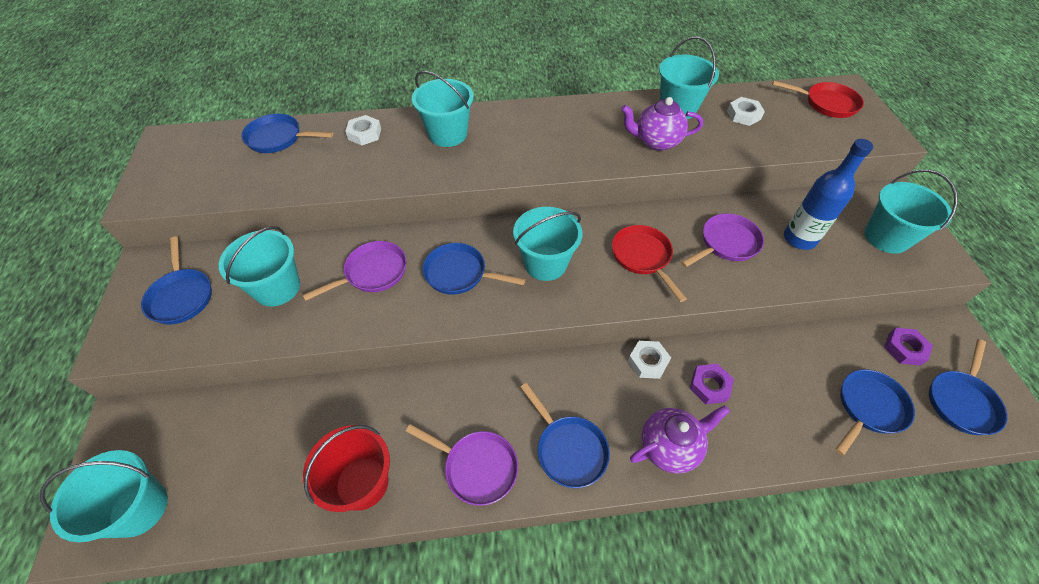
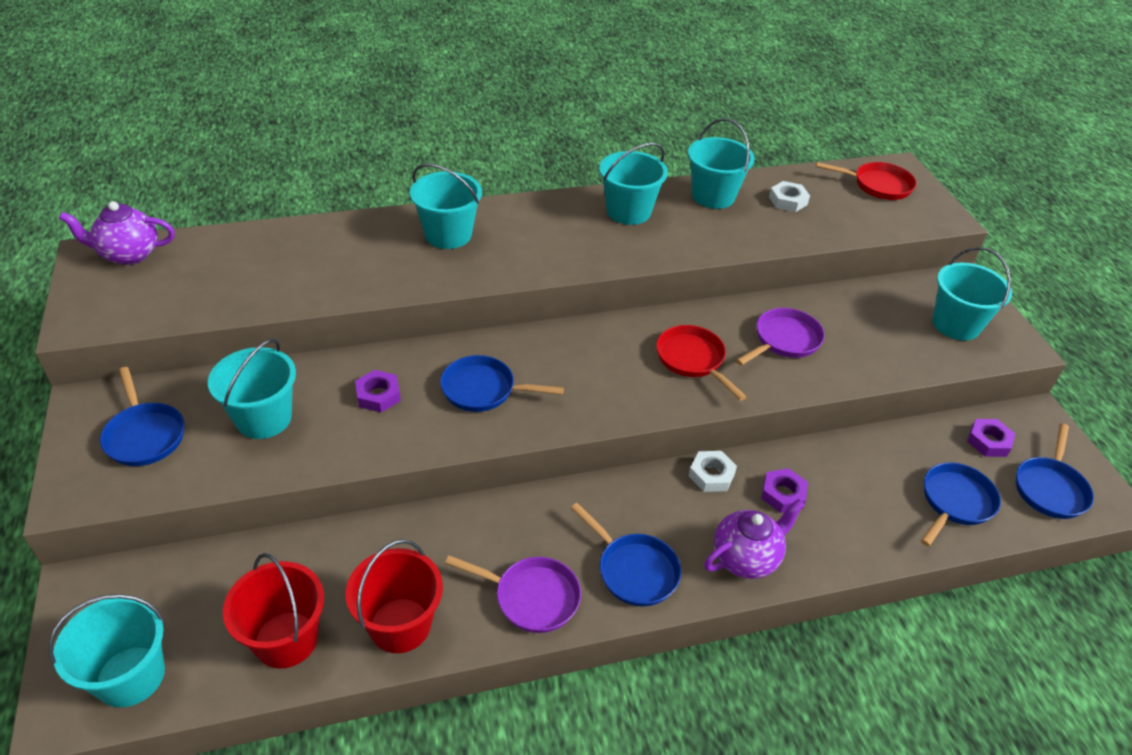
camera: 10 degrees left, 10 degrees down
blue pan [242,114,334,153] -> none
purple pan [302,241,407,301] -> purple nut [355,370,401,412]
white nut [345,115,381,145] -> none
turquoise bucket [513,207,582,281] -> turquoise bucket moved to [599,143,668,225]
purple teapot [621,97,703,151] -> purple teapot moved to [59,201,175,265]
blue bottle [784,139,873,250] -> none
none -> red bucket [223,553,324,669]

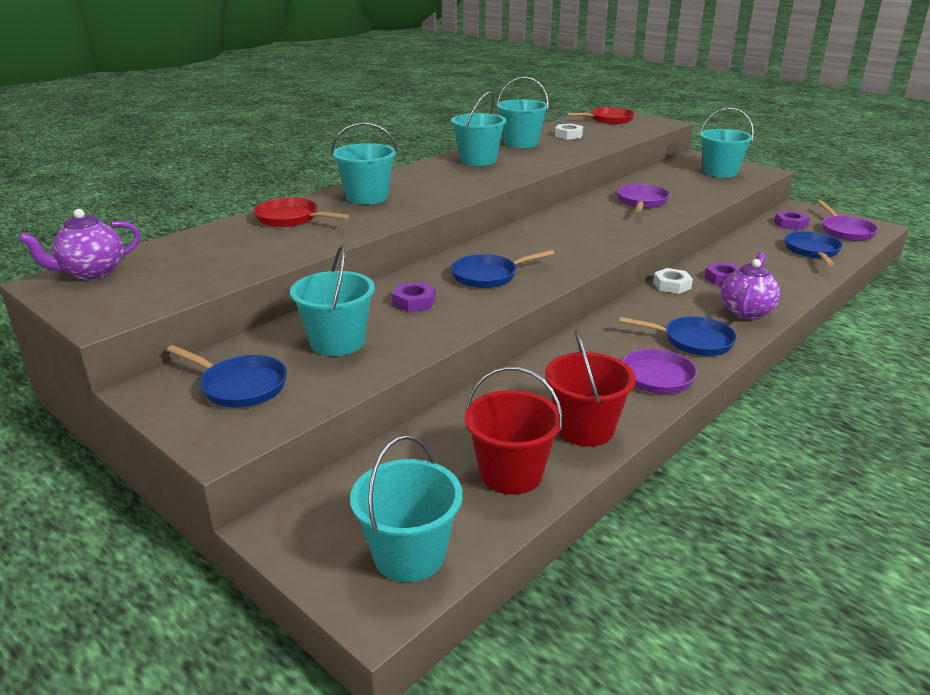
camera: 30 degrees left, 15 degrees down
red pan [656,325,747,401] -> red pan moved to [253,198,349,227]
blue pan [1016,423,1094,519] -> purple pan [817,200,878,241]

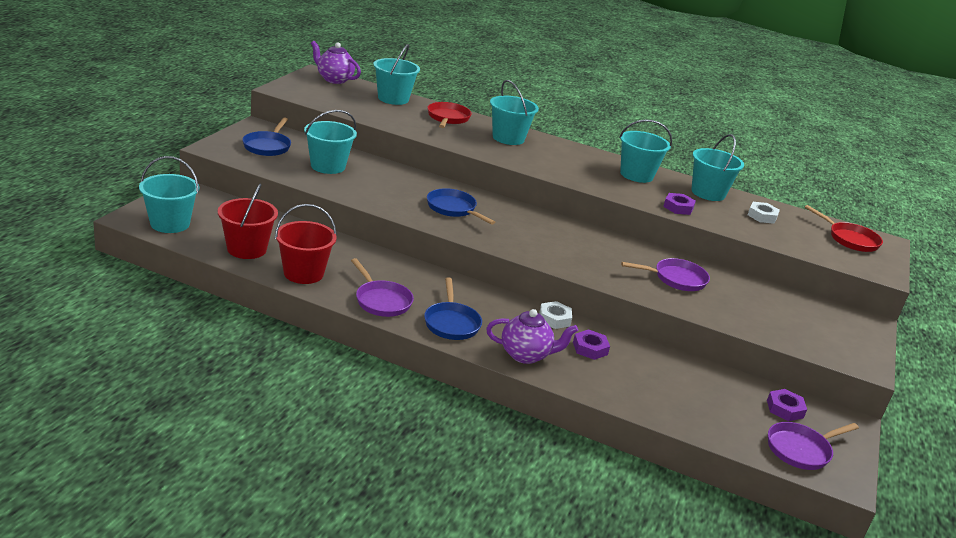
camera: 65 degrees right, 0 degrees up
purple nut [392,282,436,312] -> purple nut moved to [663,193,696,215]
turquoise bucket [700,108,754,178] -> turquoise bucket moved to [373,44,420,105]
blue pan [785,231,843,266] -> none

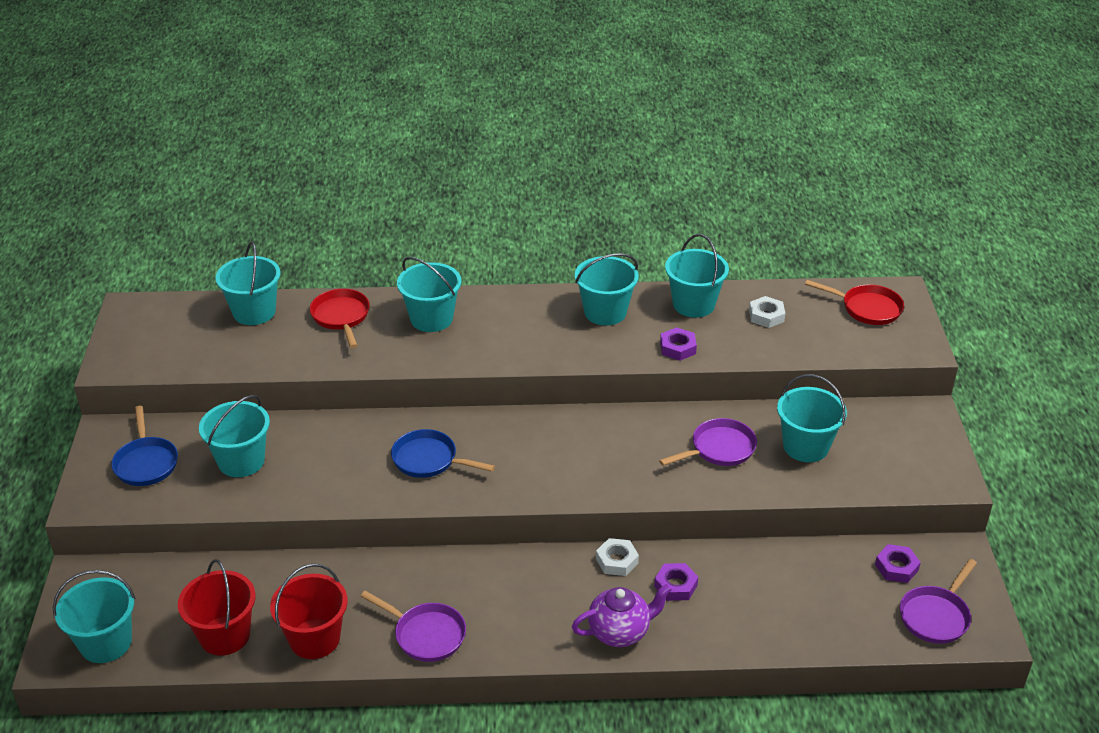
camera: 20 degrees left, 10 degrees up
purple teapot [311,41,361,84] -> none
blue pan [424,277,482,340] -> none
none -> turquoise bucket [777,374,847,462]

